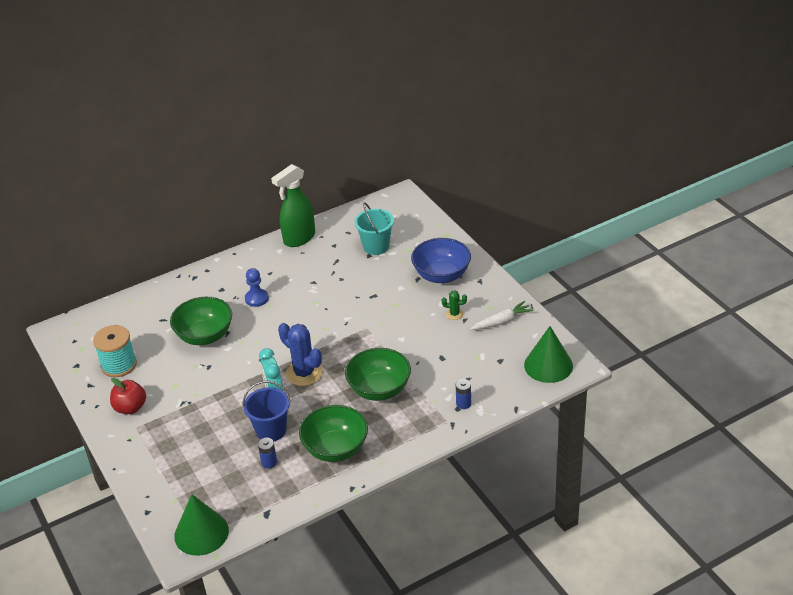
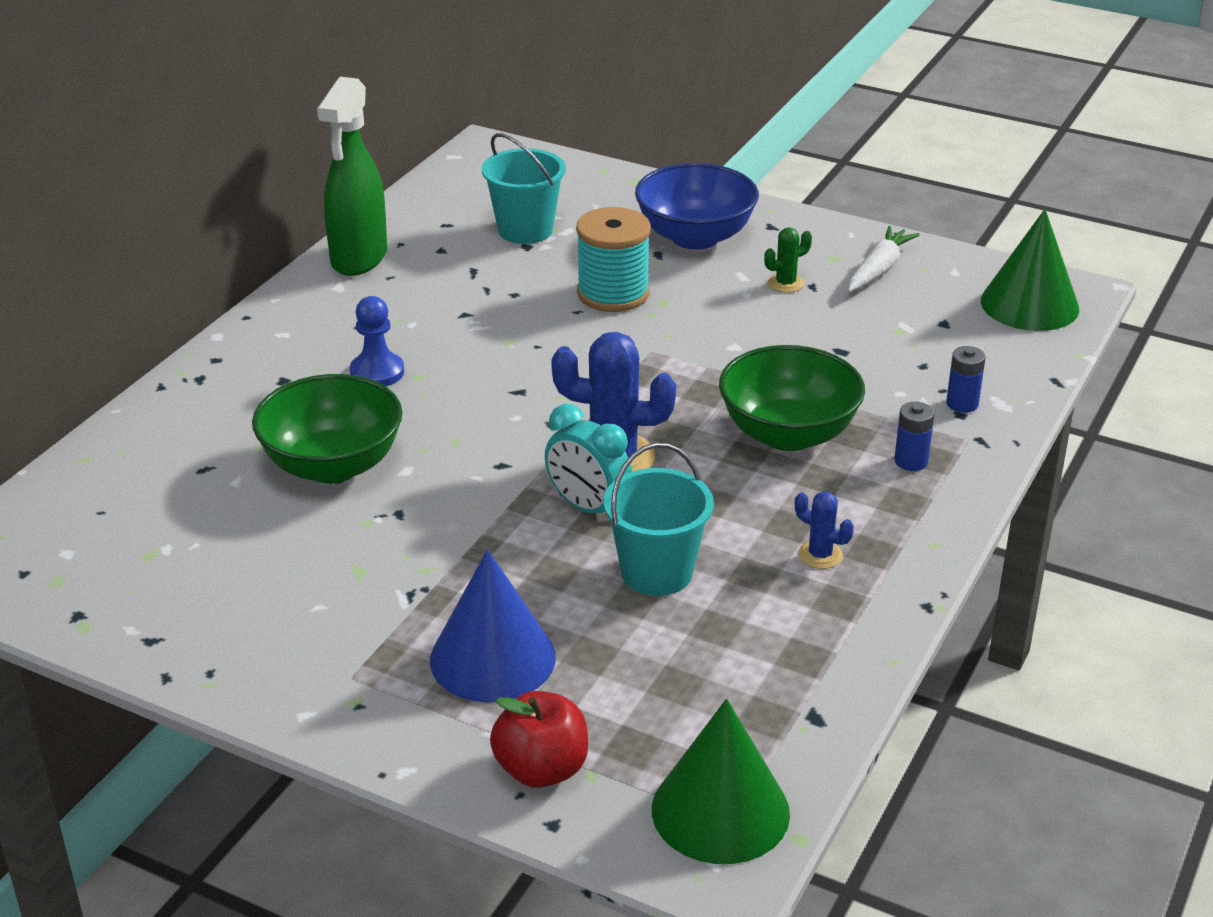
camera: 35 degrees left, 5 degrees down
turquoise spool [93,325,137,377] -> turquoise spool moved to [576,207,651,312]
red apple [110,378,146,414] -> red apple moved to [490,691,588,788]
blue bucket [243,381,291,441] -> turquoise bucket [604,443,714,596]
blue battery [258,438,277,469] -> blue battery moved to [894,402,934,471]
green bowl [299,405,368,462] -> blue cactus [795,491,854,569]
none -> blue cone [430,549,556,702]

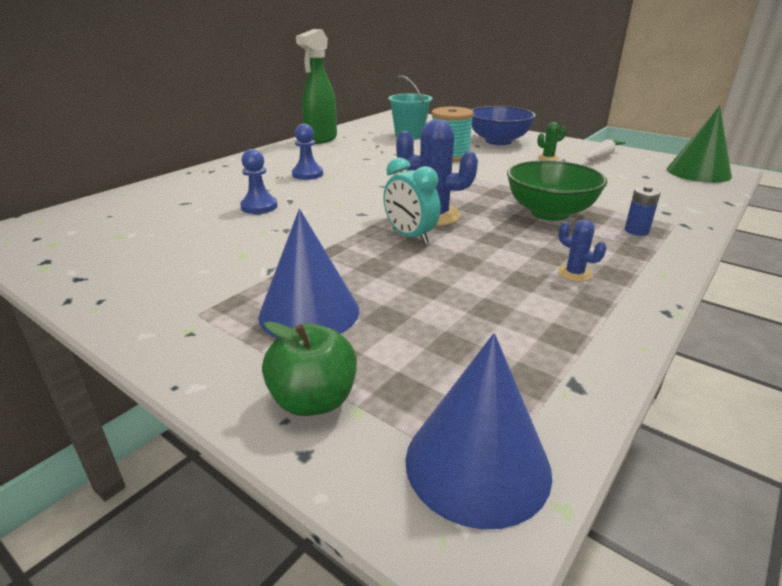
camera: 10 degrees right, 5 degrees down
green bowl [252,374,402,483] -> blue pawn [240,149,278,214]
red apple [490,691,588,788] -> green apple [262,321,357,416]
turquoise bucket [604,443,714,596] -> none
green cone [652,699,790,864] -> blue cone [405,333,552,529]
blue battery [946,346,986,413] -> none

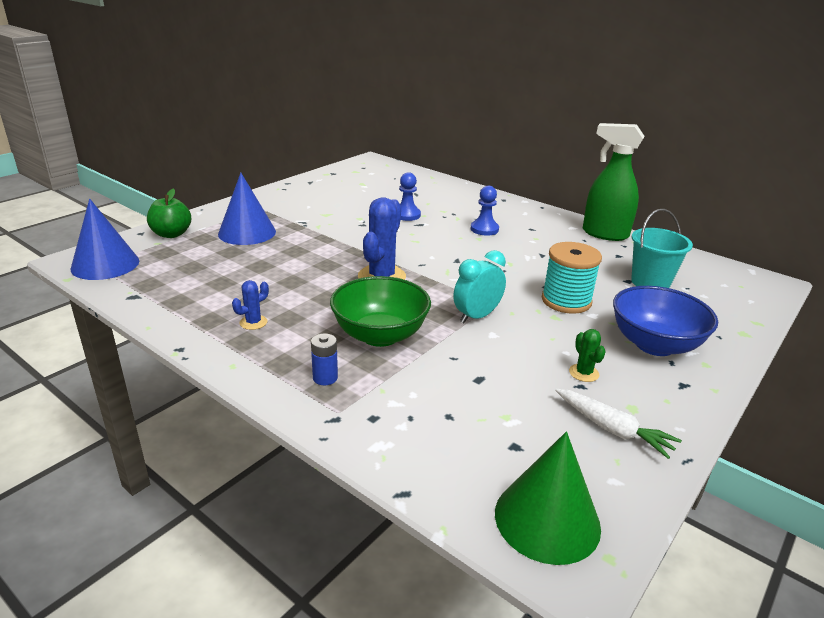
camera: 90 degrees right, 0 degrees up
turquoise clock [383,157,441,244] -> turquoise clock moved to [453,250,506,323]

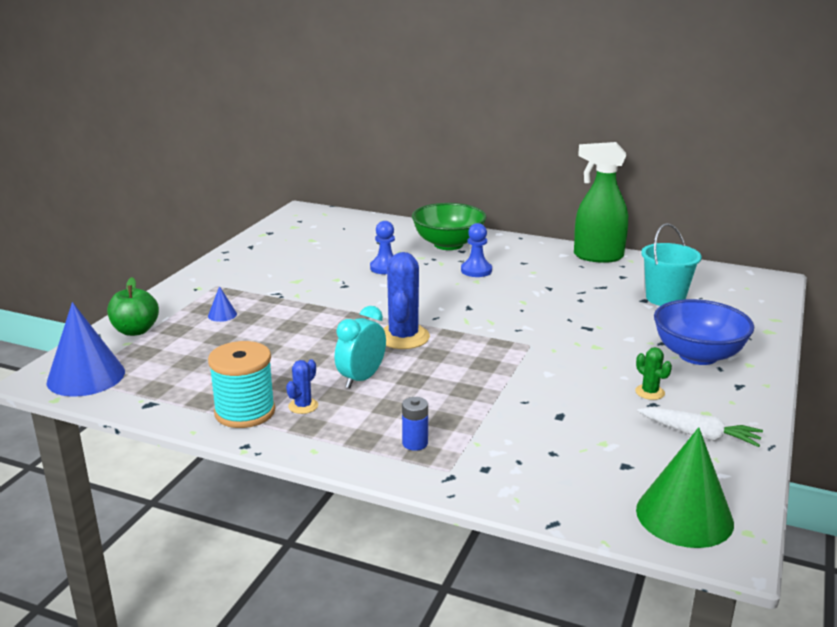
camera: 15 degrees left, 5 degrees down
blue cone [218,173,276,245] -> blue cone [208,286,237,322], size x0.44
green bowl [330,276,431,347] -> green bowl moved to [412,203,487,250]
turquoise clock [453,250,506,323] -> turquoise clock moved to [335,306,386,388]
turquoise spool [542,242,602,314] -> turquoise spool moved to [208,341,275,428]

